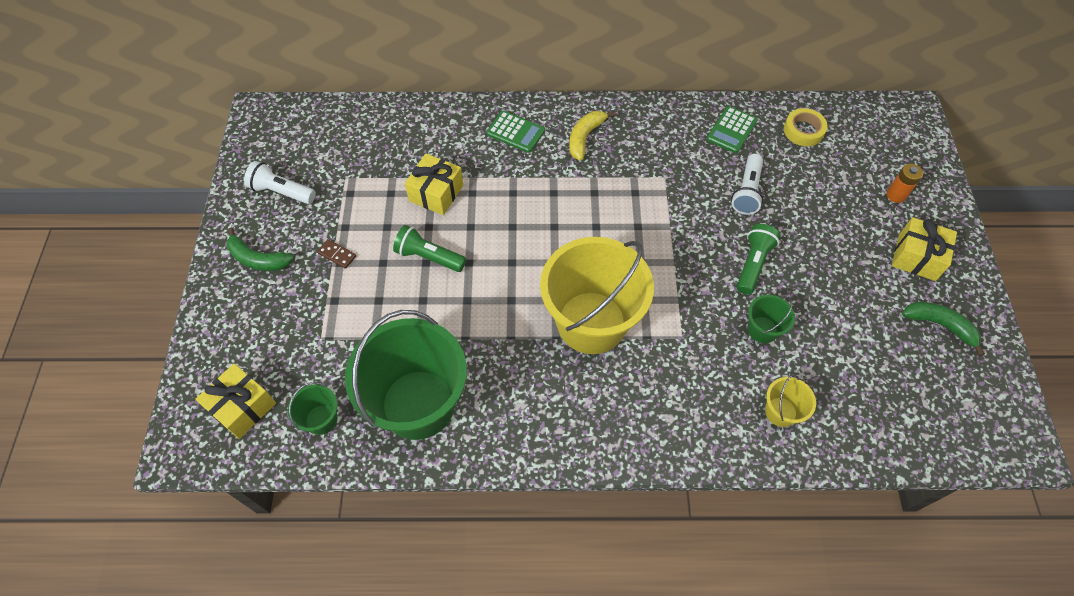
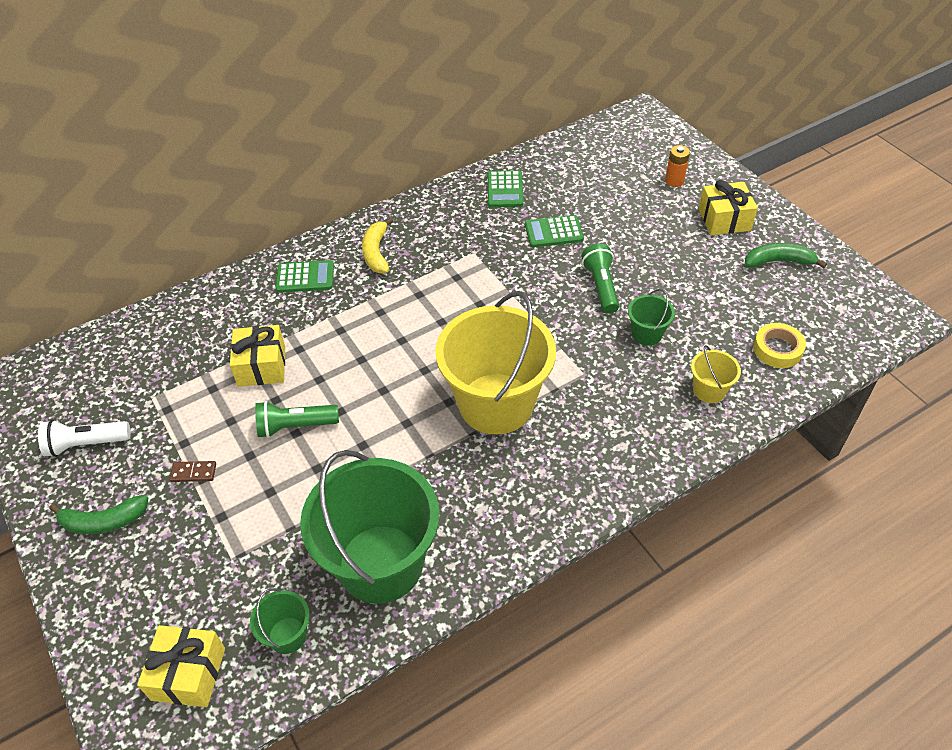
camera: 30 degrees left, 10 degrees down
white flashlight [731,154,763,215] -> green calculator [525,215,584,247]
yellow tape [784,108,828,146] -> yellow tape moved to [753,323,806,368]

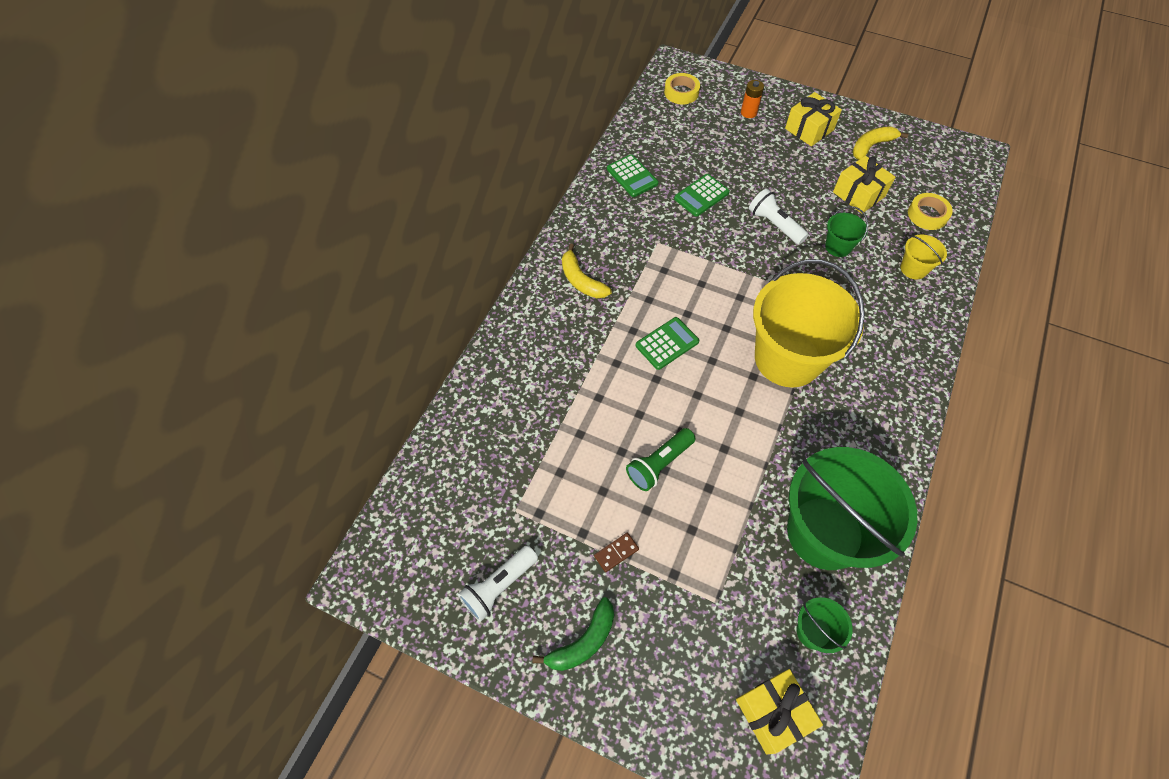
camera: 35 degrees left, 10 degrees up
yellow gift [230,325,285,387] -> yellow gift moved to [833,156,895,214]
green calculator [275,260,334,293] -> green calculator moved to [635,317,699,370]
green flashlight [581,244,619,314] -> white flashlight [749,189,809,245]
green banana [745,243,827,268] -> yellow banana [853,126,909,160]
none -> yellow tape [664,73,700,104]

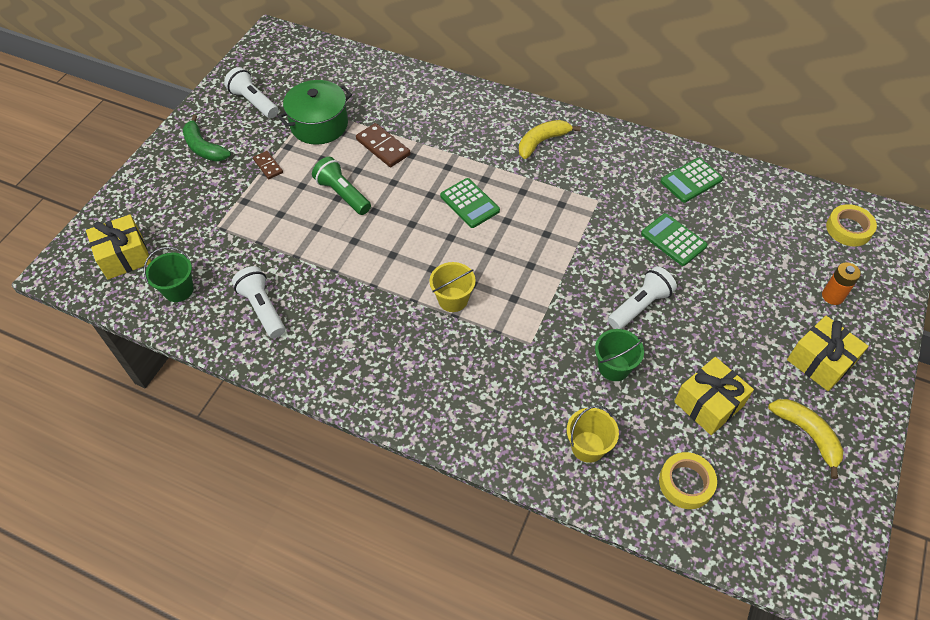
camera: 90 degrees right, 5 degrees down
yellow bucket [753,259,865,387] -> yellow bucket [429,262,476,312], size x0.43
green bucket [787,447,917,570] -> white flashlight [232,266,285,338]
none -> green pot [278,80,352,145]
none -> brown domino [356,123,411,167]

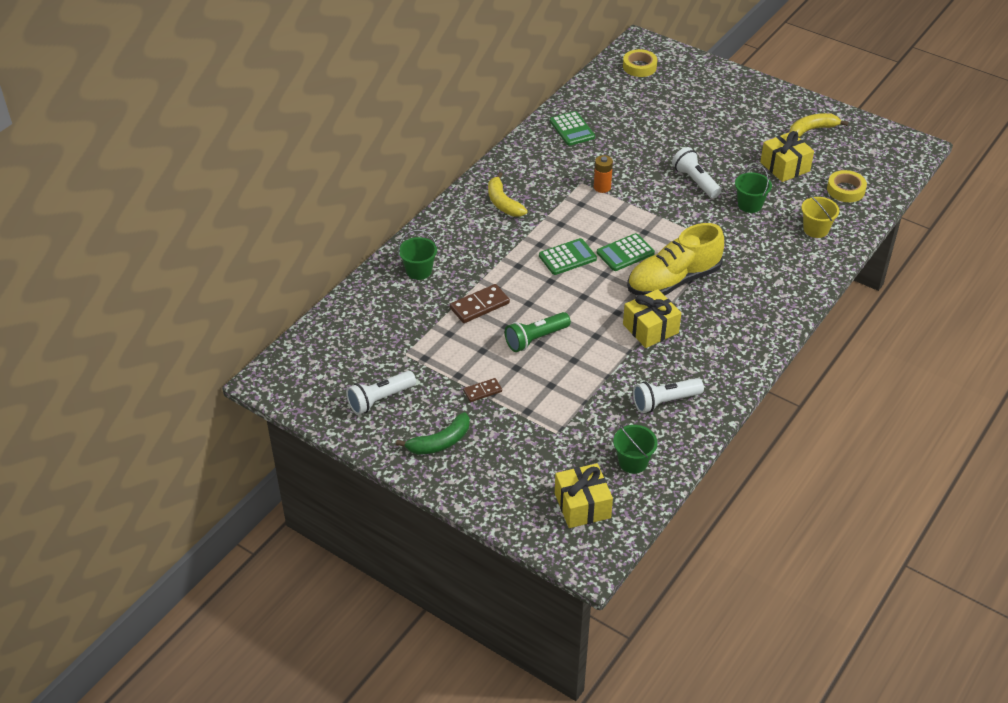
camera: 80 degrees left, 10 degrees down
green pot [278,80,352,145] -> none
yellow bucket [429,262,476,312] -> yellow shoe [627,223,724,295]
green calculator [641,213,708,266] -> green calculator moved to [597,233,655,271]
yellow gift [787,316,869,391] -> yellow gift moved to [623,289,681,348]
orange battery [822,262,861,305] -> orange battery moved to [594,155,613,193]
none -> green bucket [398,230,437,280]

